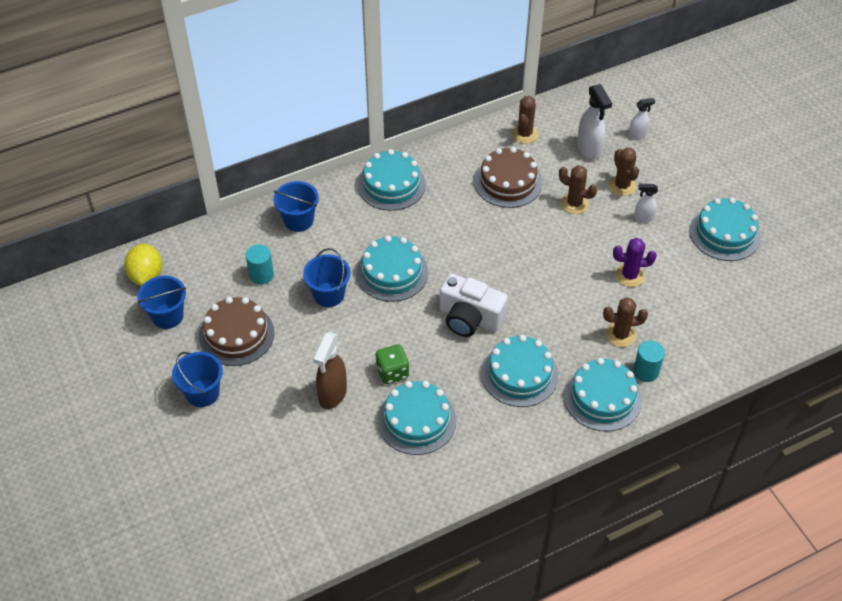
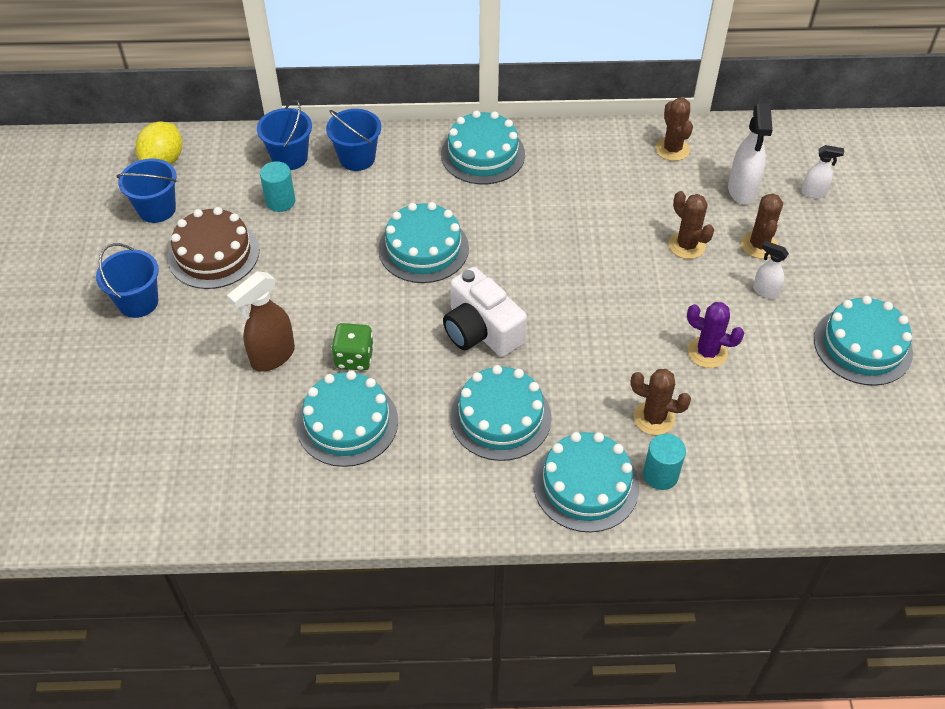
camera: 25 degrees right, 0 degrees up
blue bucket [303,248,350,307] -> blue bucket moved to [257,100,312,170]
brown cake [474,147,542,208] -> none
brown cactus [512,96,538,144] -> brown cactus turned 60 degrees counterclockwise [656,98,693,161]

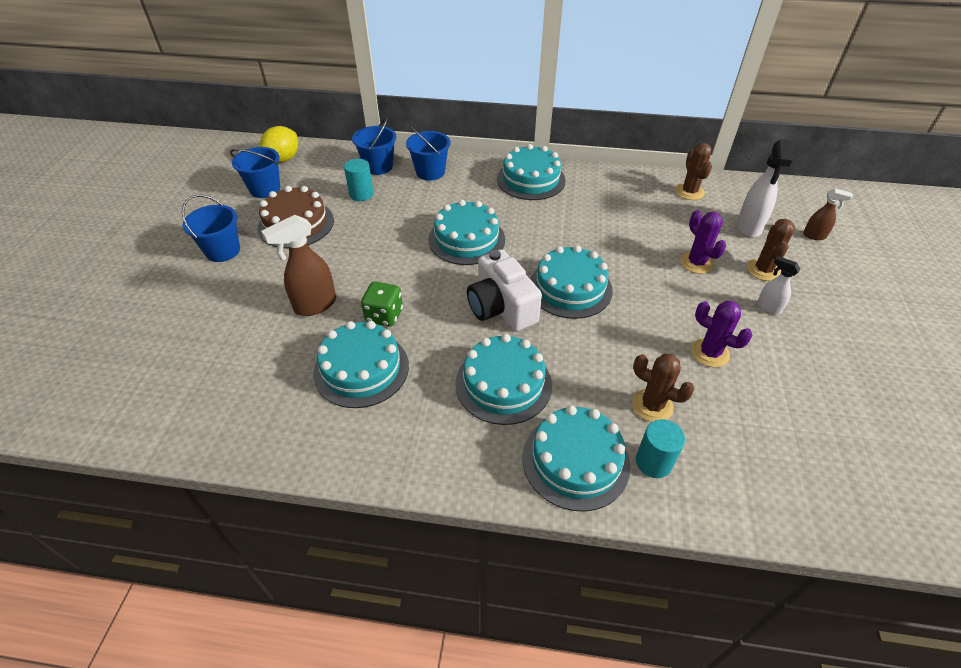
camera: 10 degrees right, 5 degrees down
brown cactus [669,191,714,259] -> purple cactus [680,210,726,274]
white spray bottle [801,145,844,198] -> brown spray bottle [803,189,853,240]
turquoise cake [814,296,913,386] -> turquoise cake moved to [530,245,613,319]

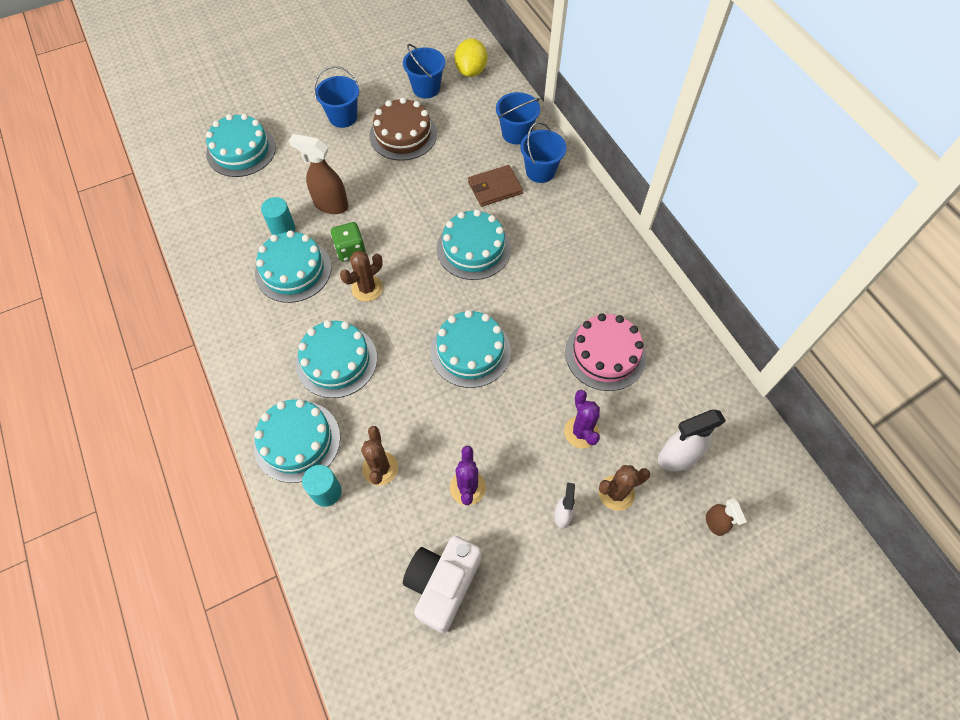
camera: 55 degrees right, 15 degrees up
yellow lemon [260,126,298,163] -> yellow lemon turned 75 degrees counterclockwise [455,39,487,77]
turquoise cylinder [344,159,374,201] -> turquoise cylinder moved to [261,197,295,235]
white camera [467,249,542,332] -> white camera moved to [403,536,481,633]
turquoise cake [497,144,566,200] -> turquoise cake moved to [206,113,276,177]
brown cactus [675,143,712,200] -> brown cactus moved to [340,250,383,302]
purple cactus [680,210,726,274] -> purple cactus turned 45 degrees counterclockwise [564,390,600,449]
none -> brown wallet [468,165,523,207]
none -> pink cake [565,313,646,391]

